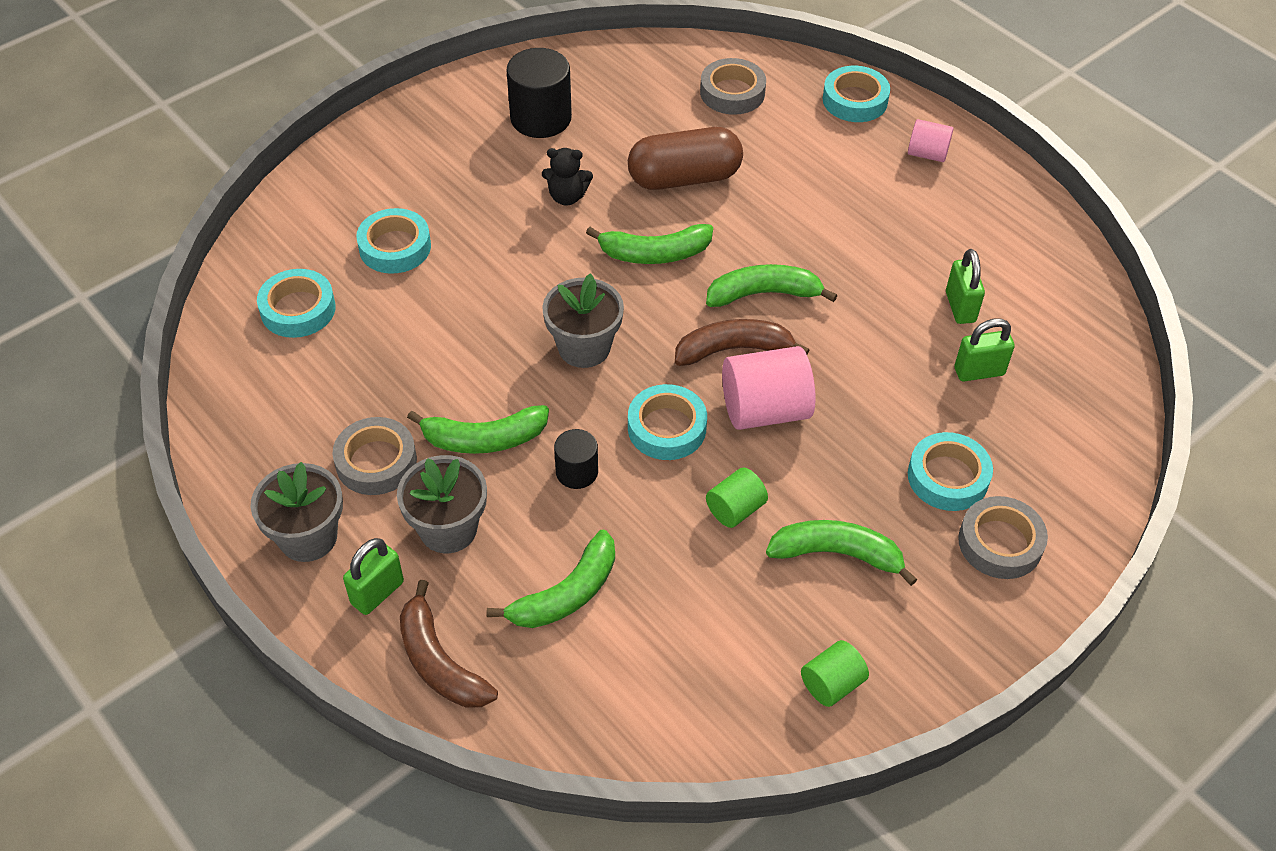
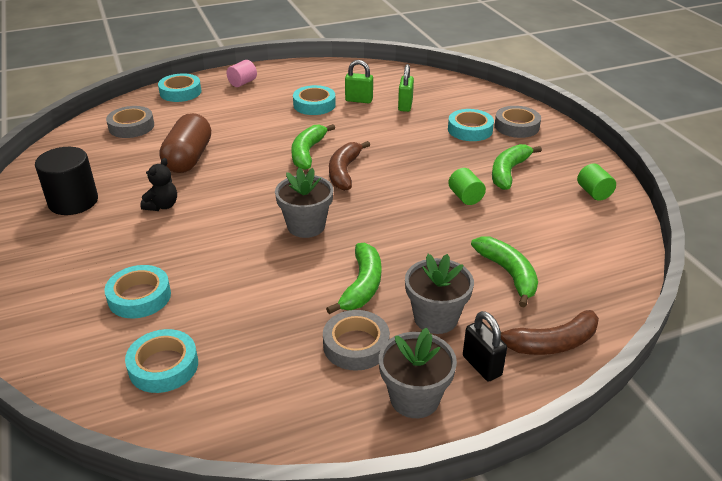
camera: 70 degrees left, 15 degrees down
green padlock [343,538,404,615] -> black padlock [463,311,507,381]
black cylinder [554,429,598,489] -> none
green banana [586,224,713,264] -> none
turquoise tape [628,384,707,460] -> turquoise tape moved to [293,85,336,115]
pink cylinder [722,346,816,430] -> none

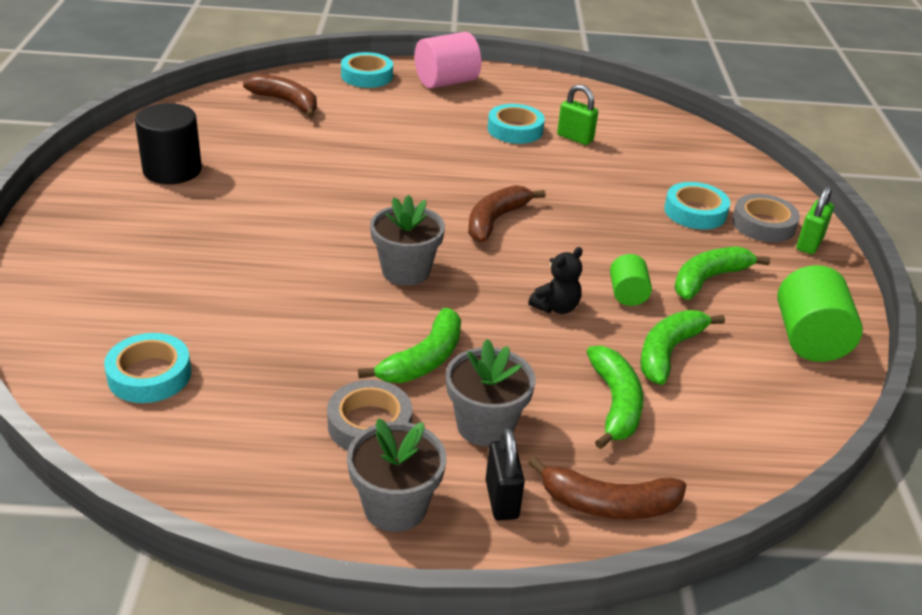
camera: 20 degrees right, 0 degrees up
turquoise tape [104,265,171,319] -> none
grey tape [106,106,154,138] -> brown banana [243,74,317,118]
black teddy bear [140,158,177,211] -> black teddy bear moved to [528,247,583,314]
brown capsule [159,113,211,173] -> none
pink cylinder [226,60,257,87] -> pink cylinder [415,32,481,89], size x1.76
green banana [291,124,335,170] -> green banana moved to [640,310,725,385]
green padlock [398,64,414,112] -> green padlock moved to [797,186,834,254]
green cylinder [577,164,616,201] -> green cylinder [777,265,863,362], size x1.76

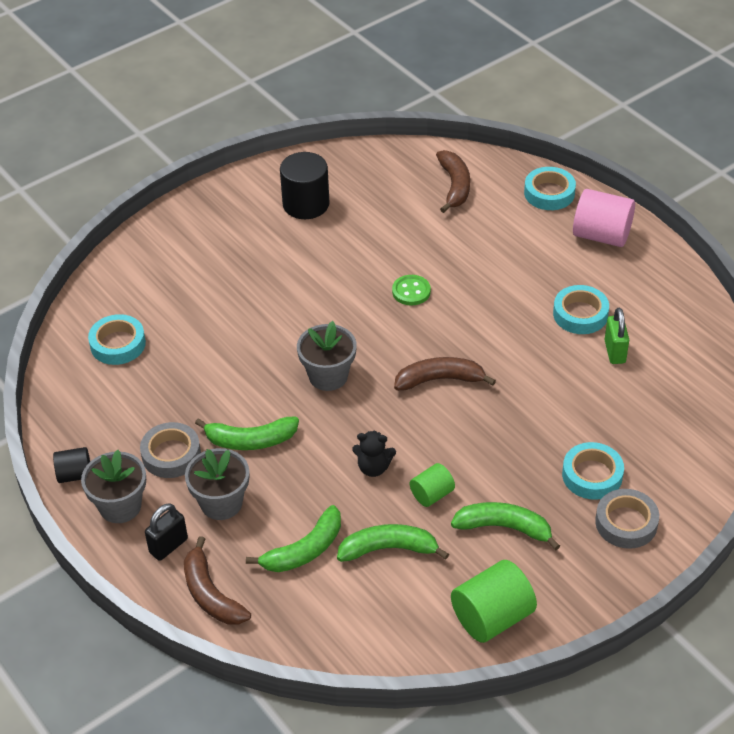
camera: 55 degrees right, 10 degrees up
green padlock [797,186,834,254] -> none
none -> black cylinder [53,447,90,483]
none -> green button [392,275,431,306]

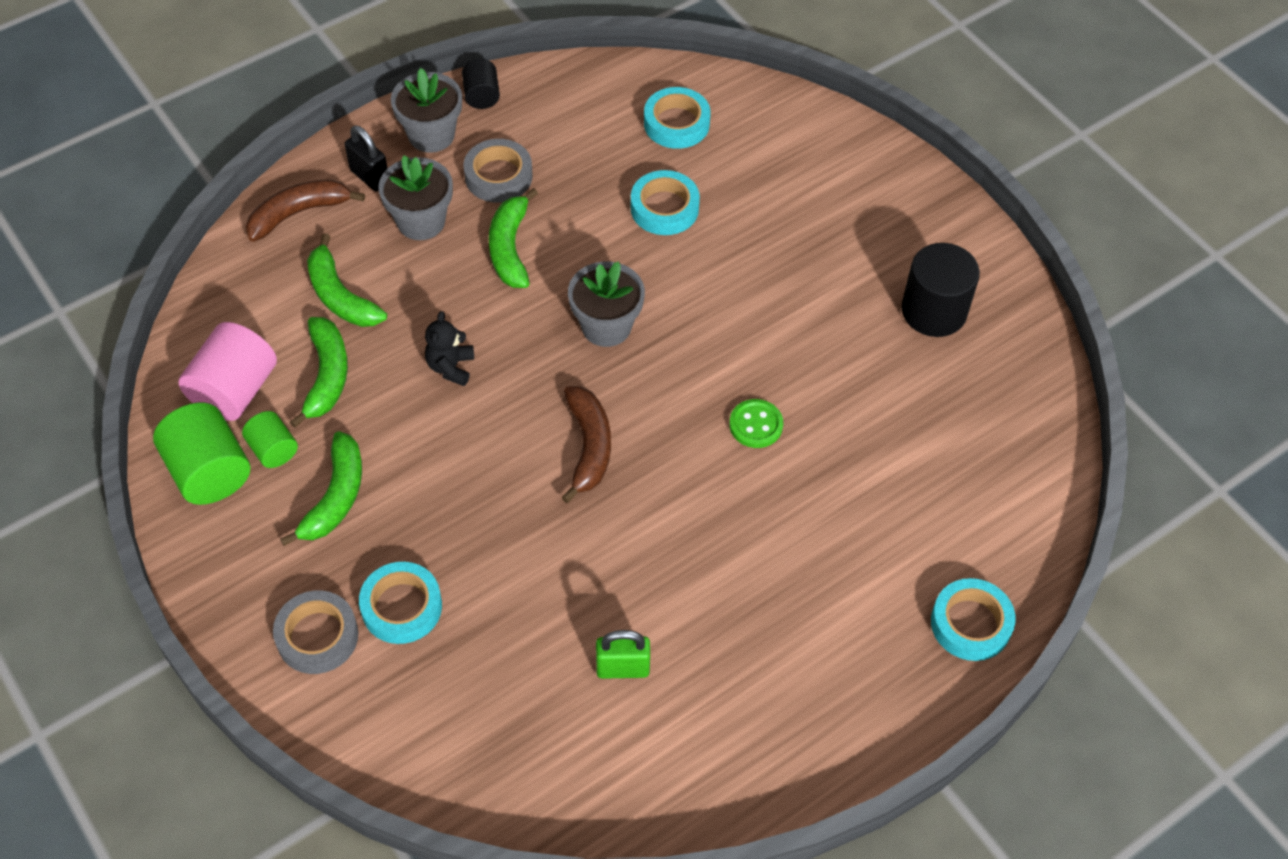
camera: 90 degrees right, 10 degrees up
green cylinder [410,463,455,507] -> green cylinder moved to [242,411,298,468]
brown banana [436,150,470,213] -> none
turquoise tape [553,285,609,334] -> turquoise tape moved to [631,170,700,235]
pink cylinder [573,189,635,247] -> pink cylinder moved to [178,322,277,421]

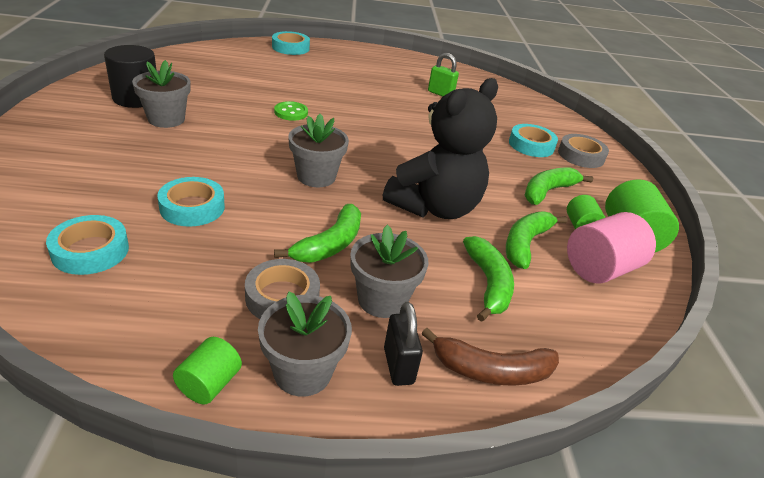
camera: 150 degrees left, 20 degrees down
black teddy bear [425,311,474,386] -> black teddy bear [383,78,498,219], size x2.41
black cylinder [462,59,500,109] -> green cylinder [173,337,242,405]
brown banana [561,386,611,503] -> none
none -> grey flower pot [132,60,191,128]

